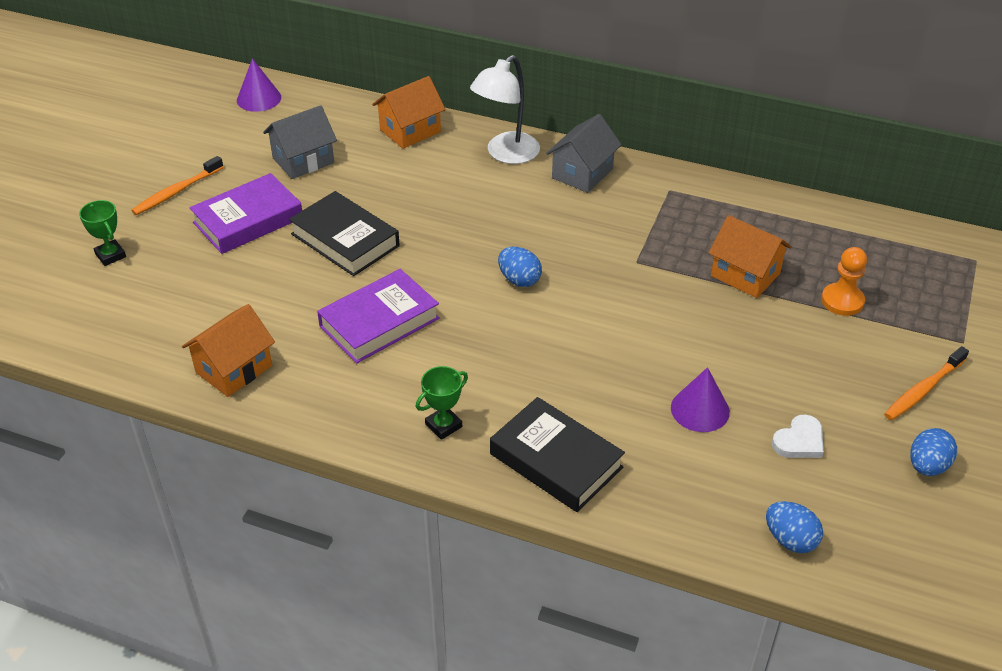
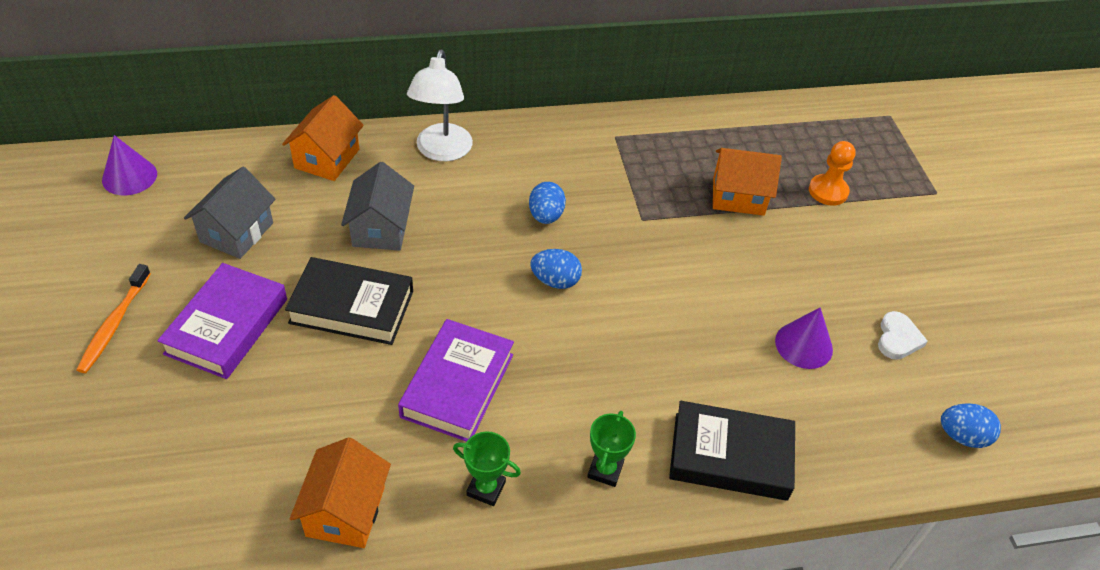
camera: 35 degrees left, 5 degrees up
green trophy [79,200,126,266] -> green trophy moved to [453,431,521,506]
grey house [546,114,622,193] -> grey house moved to [341,162,414,251]
orange toothbrush [884,346,969,420] -> none
blue egg [910,428,957,476] -> blue egg moved to [529,182,566,224]

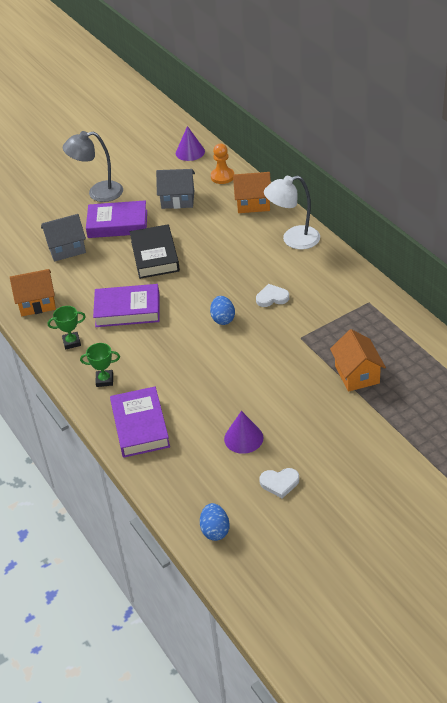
camera: 75 degrees right, 5 degrees down
orange toothbrush [77,264,151,373] -> grey lamp [63,131,123,202]
grey house [341,162,414,251] -> grey house moved to [41,214,86,262]
green trophy [453,431,521,506] -> green trophy turned 75 degrees clockwise [48,306,86,350]
blue egg [529,182,566,224] -> white heart [256,284,289,307]
black book [669,401,795,501] -> purple book [110,386,170,458]
orange pawn [809,141,856,206] -> orange pawn moved to [211,144,234,184]

